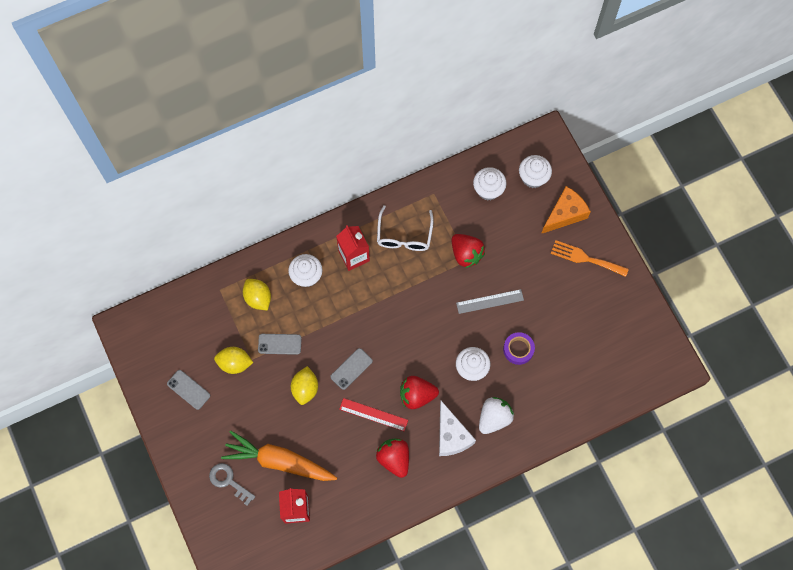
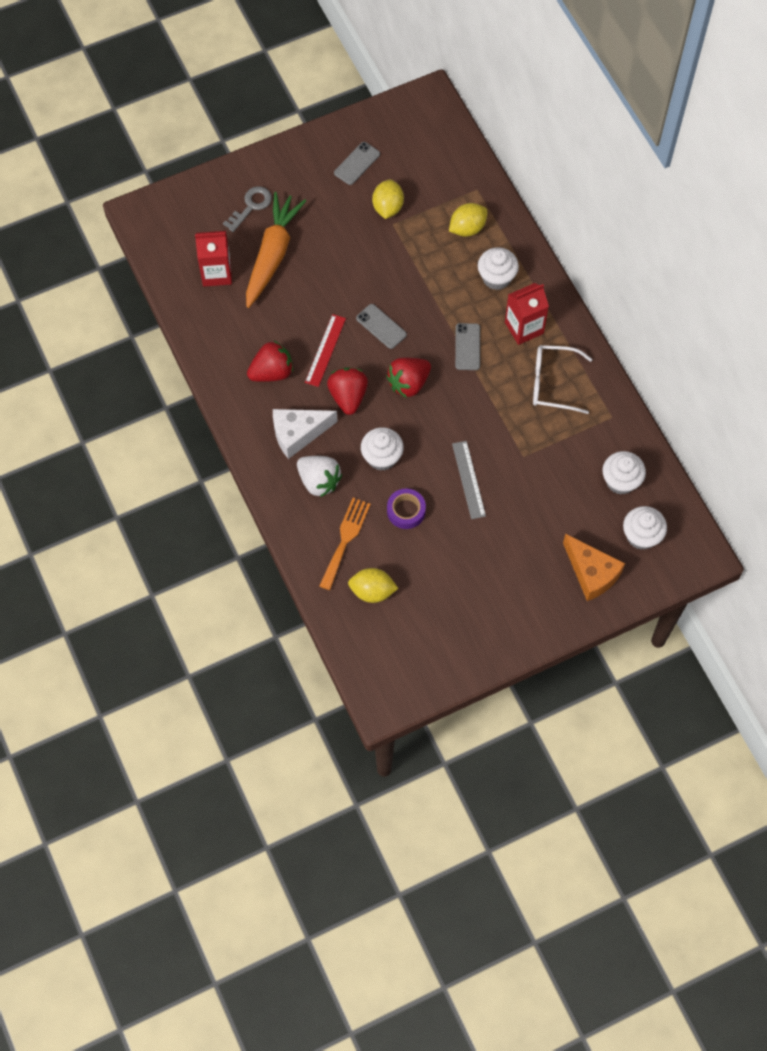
camera: 90 degrees right, 5 degrees down
grey phone [258,334,302,355] -> grey phone moved to [455,323,480,370]
yellow lemon [291,366,318,405] -> yellow lemon moved to [348,568,398,603]
red strawberry [452,234,485,268] -> red strawberry moved to [386,358,431,398]
orange fork [551,240,629,277] -> orange fork moved to [319,498,371,590]

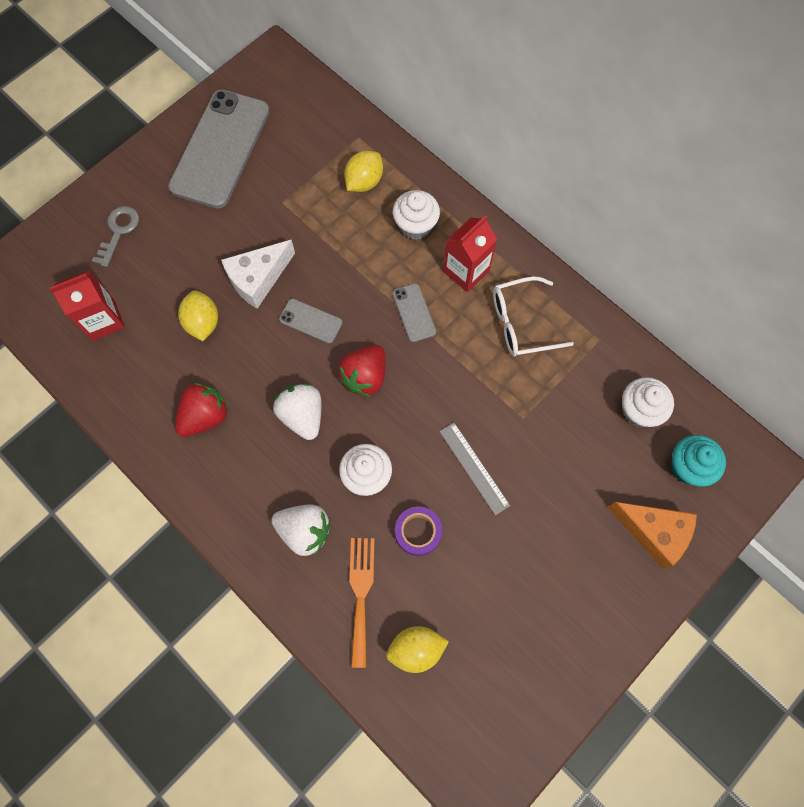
camera: 20 degrees left, 5 degrees up
orange carrot [246,192,306,308] -> none
white cheese [273,409,338,459] -> white cheese moved to [221,240,295,309]
red ruler [305,314,346,387] -> none
red strawberry [327,367,368,415] -> white strawberry [273,383,321,440]
grey phone [334,142,380,185] -> grey phone [168,89,270,209], size x2.30
yellow lemon [372,179,404,219] -> yellow lemon moved to [178,290,218,341]
white cupcake [623,506,667,550] -> turquoise cupcake [671,435,726,487]

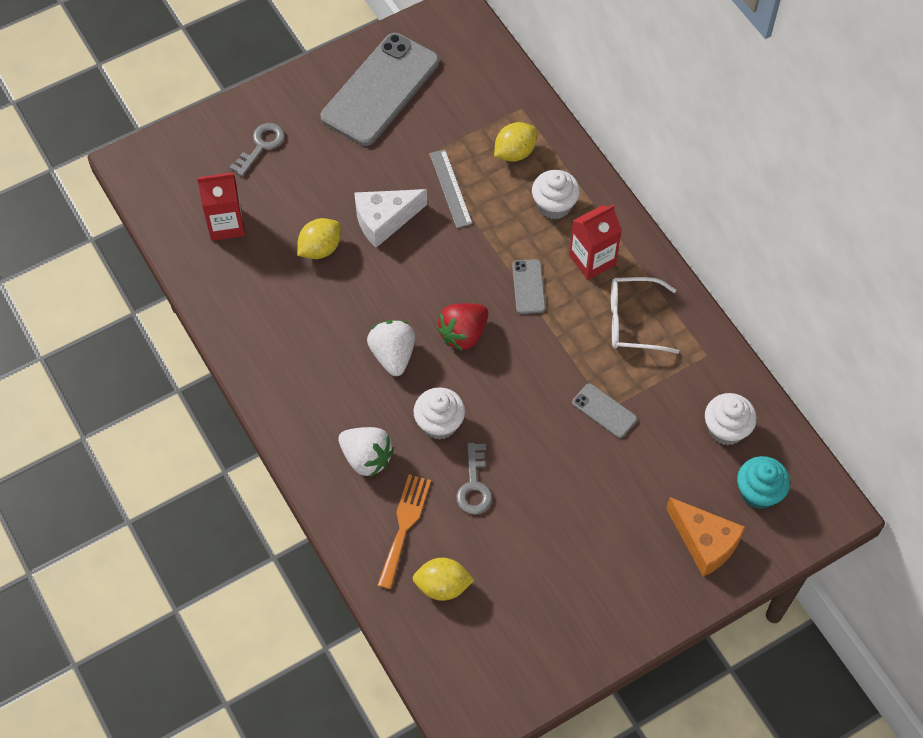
camera: 15 degrees right, 10 degrees down
red strawberry [175,383,229,437] -> none
yellow lemon [178,290,218,341] -> yellow lemon turned 45 degrees clockwise [297,218,341,259]
grey phone [279,298,342,344] -> grey phone moved to [572,383,637,438]
purple tape [395,506,442,556] -> grey key [456,443,492,514]
grey ruler [439,423,510,515] -> grey ruler moved to [430,149,473,228]

